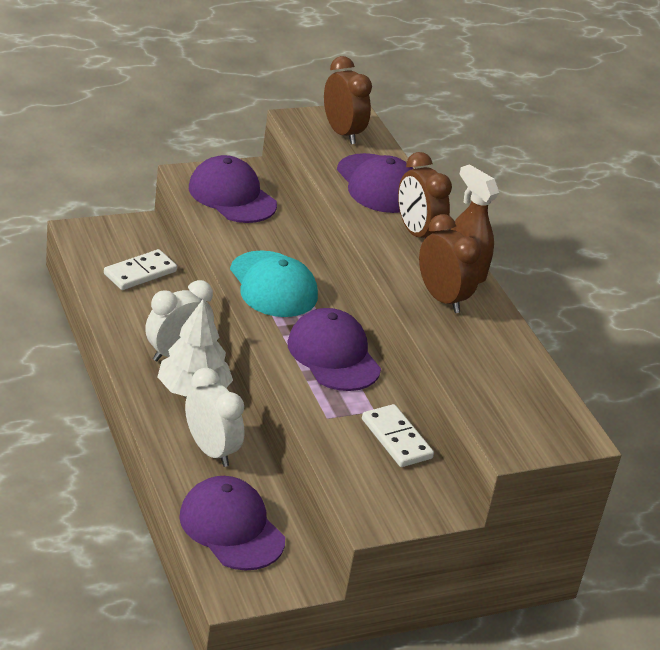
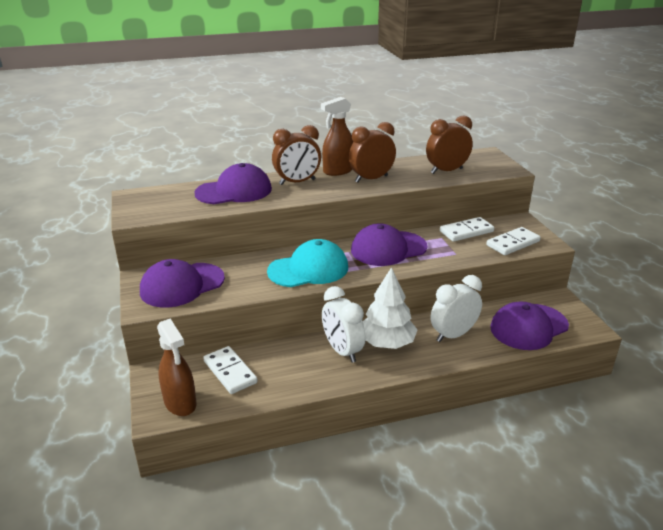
camera: 80 degrees left, 5 degrees down
brown clock [324,56,372,144] -> brown clock moved to [426,116,473,174]
none -> brown spray bottle [157,319,196,416]
none -> white domino [487,227,541,255]

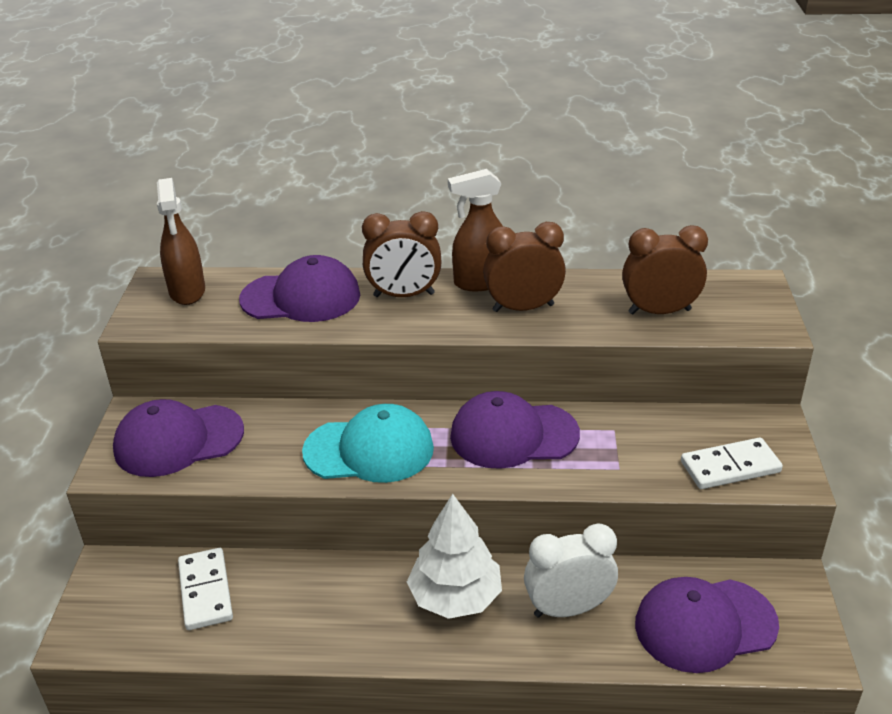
camera: 20 degrees right, 5 degrees up
brown spray bottle [157,319,196,416] -> brown spray bottle moved to [157,178,205,305]
white clock [322,286,366,363] -> none
white domino [440,217,494,242] -> none

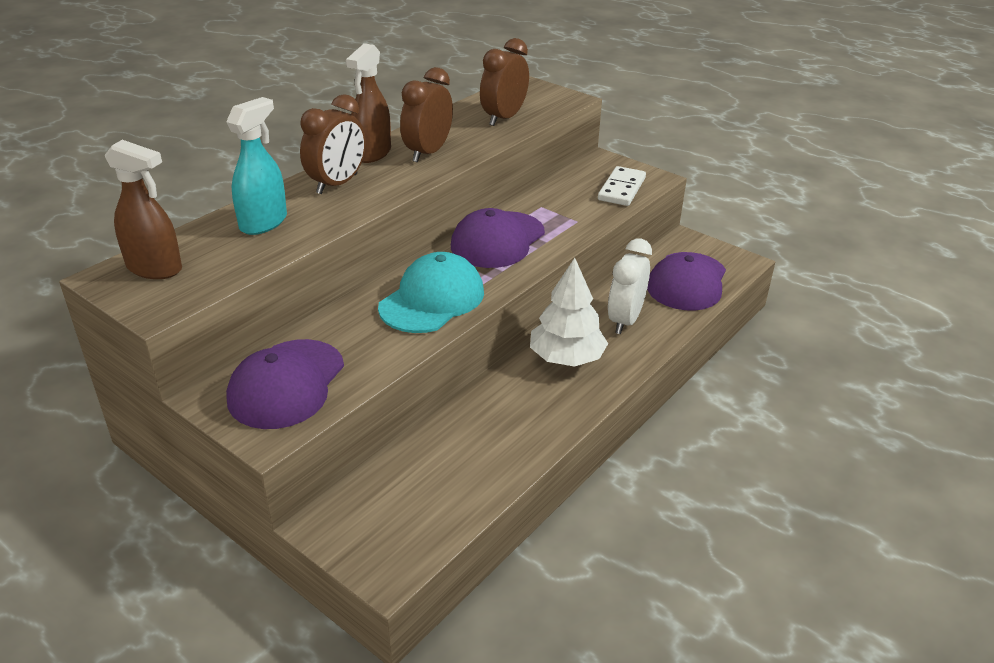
camera: 55 degrees left, 0 degrees up
white domino [178,548,233,630] -> none
purple cap [239,255,360,322] -> turquoise spray bottle [226,97,287,235]

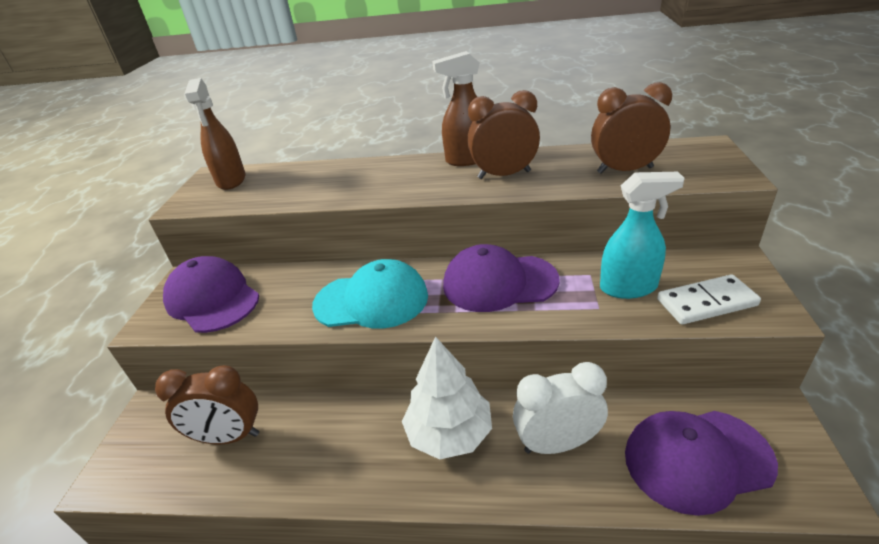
camera: 60 degrees right, 0 degrees up
turquoise spray bottle [226,97,287,235] -> turquoise spray bottle moved to [600,172,685,299]
purple cap [226,339,344,429] -> purple cap turned 60 degrees clockwise [163,256,259,333]
brown clock [300,94,366,194] -> brown clock moved to [155,365,259,444]

